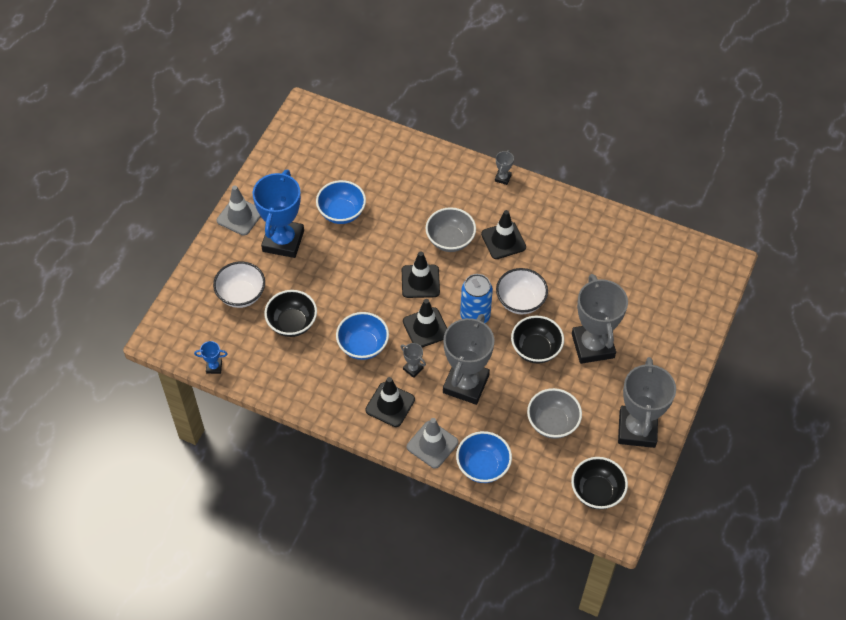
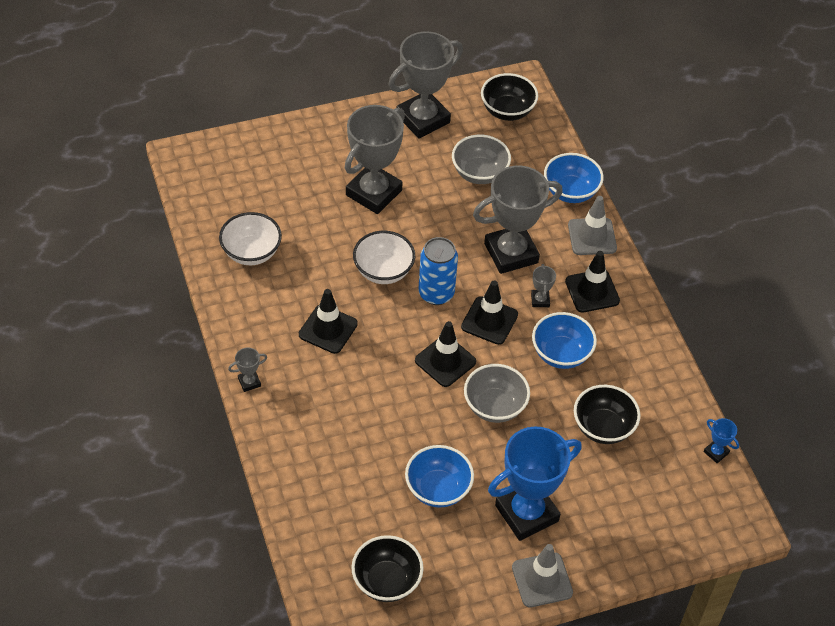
camera: 135 degrees left, 5 degrees down
white bowl [213,262,265,308] -> white bowl moved to [219,212,282,265]
grey bowl [426,207,476,252] -> grey bowl moved to [464,364,530,423]
black bowl [511,316,564,364] -> black bowl moved to [351,535,424,602]

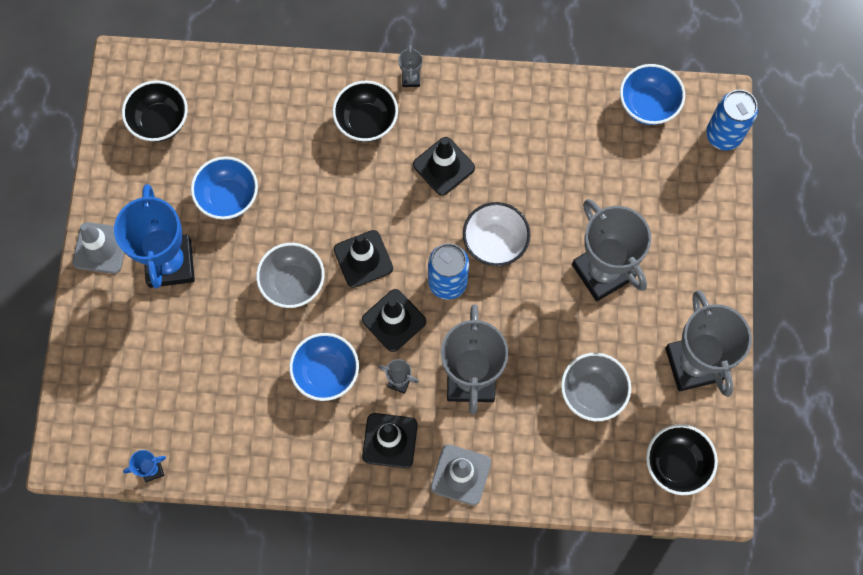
camera: 115 degrees right, 20 degrees up
white bowl [219,212,282,265] -> none
blue bowl [544,153,604,203] -> blue bowl moved to [620,64,685,125]
black bowl [574,385,641,444] -> black bowl moved to [332,81,398,142]
none -> blue can [706,90,758,151]

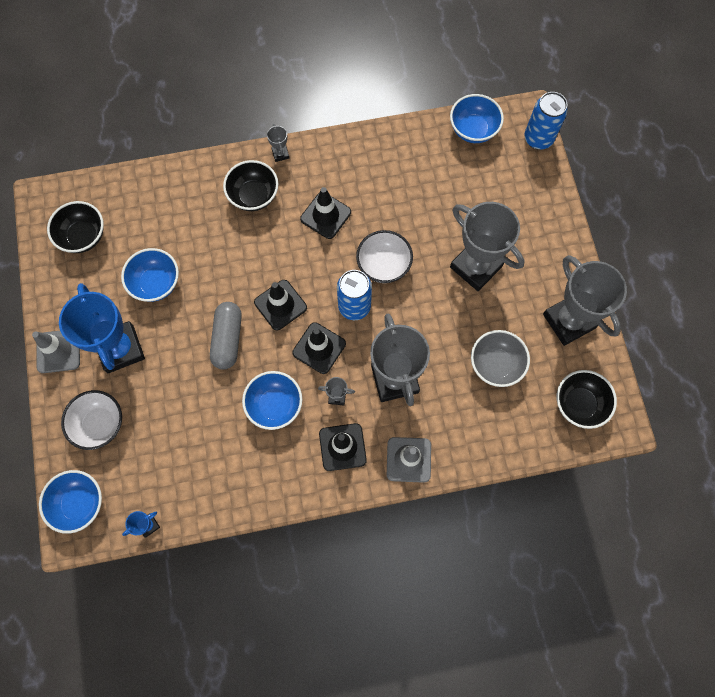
camera: 15 degrees left, 0 degrees up
grey bowl [256,243,325,308] -> grey capsule [210,302,242,370]
none -> blue bowl [39,470,102,534]
none -> white bowl [61,390,122,450]

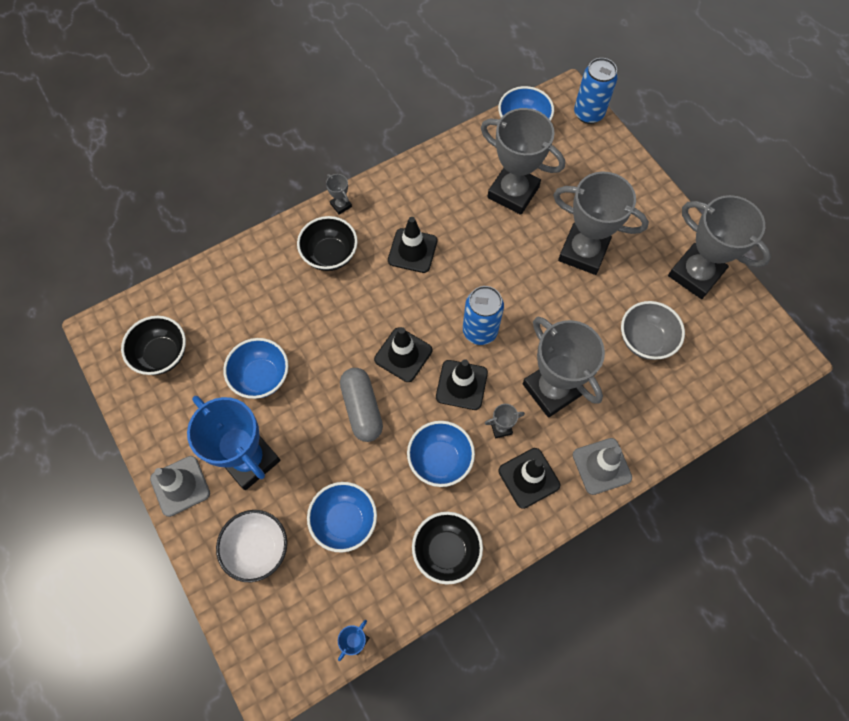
camera: 20 degrees left, 5 degrees down
blue bowl [39,470,102,534] -> blue bowl moved to [307,482,377,552]
white bowl [356,230,413,283] -> none
black bowl [557,370,617,429] -> black bowl moved to [412,512,483,585]
none -> grey trophy [481,108,565,215]

